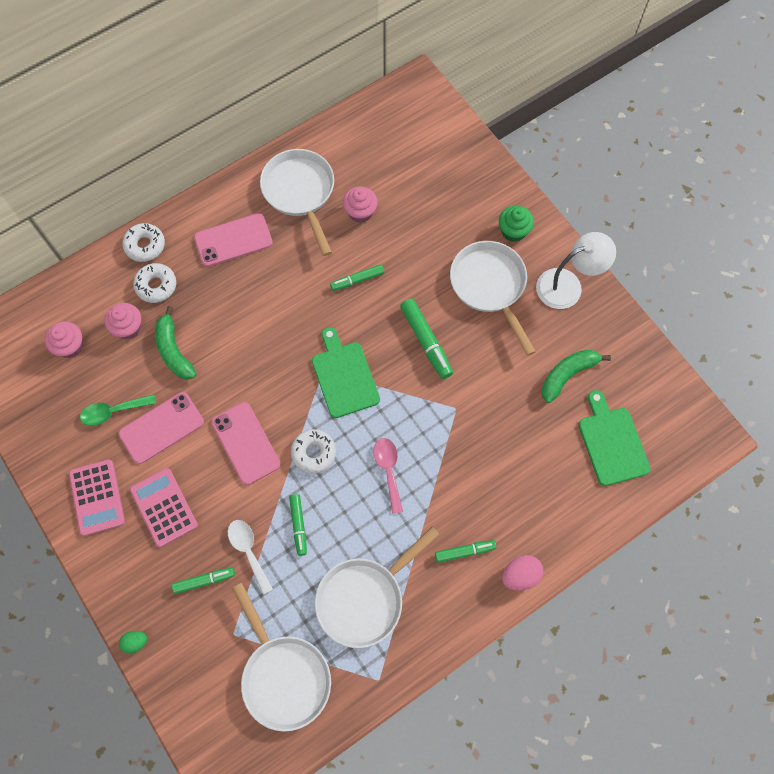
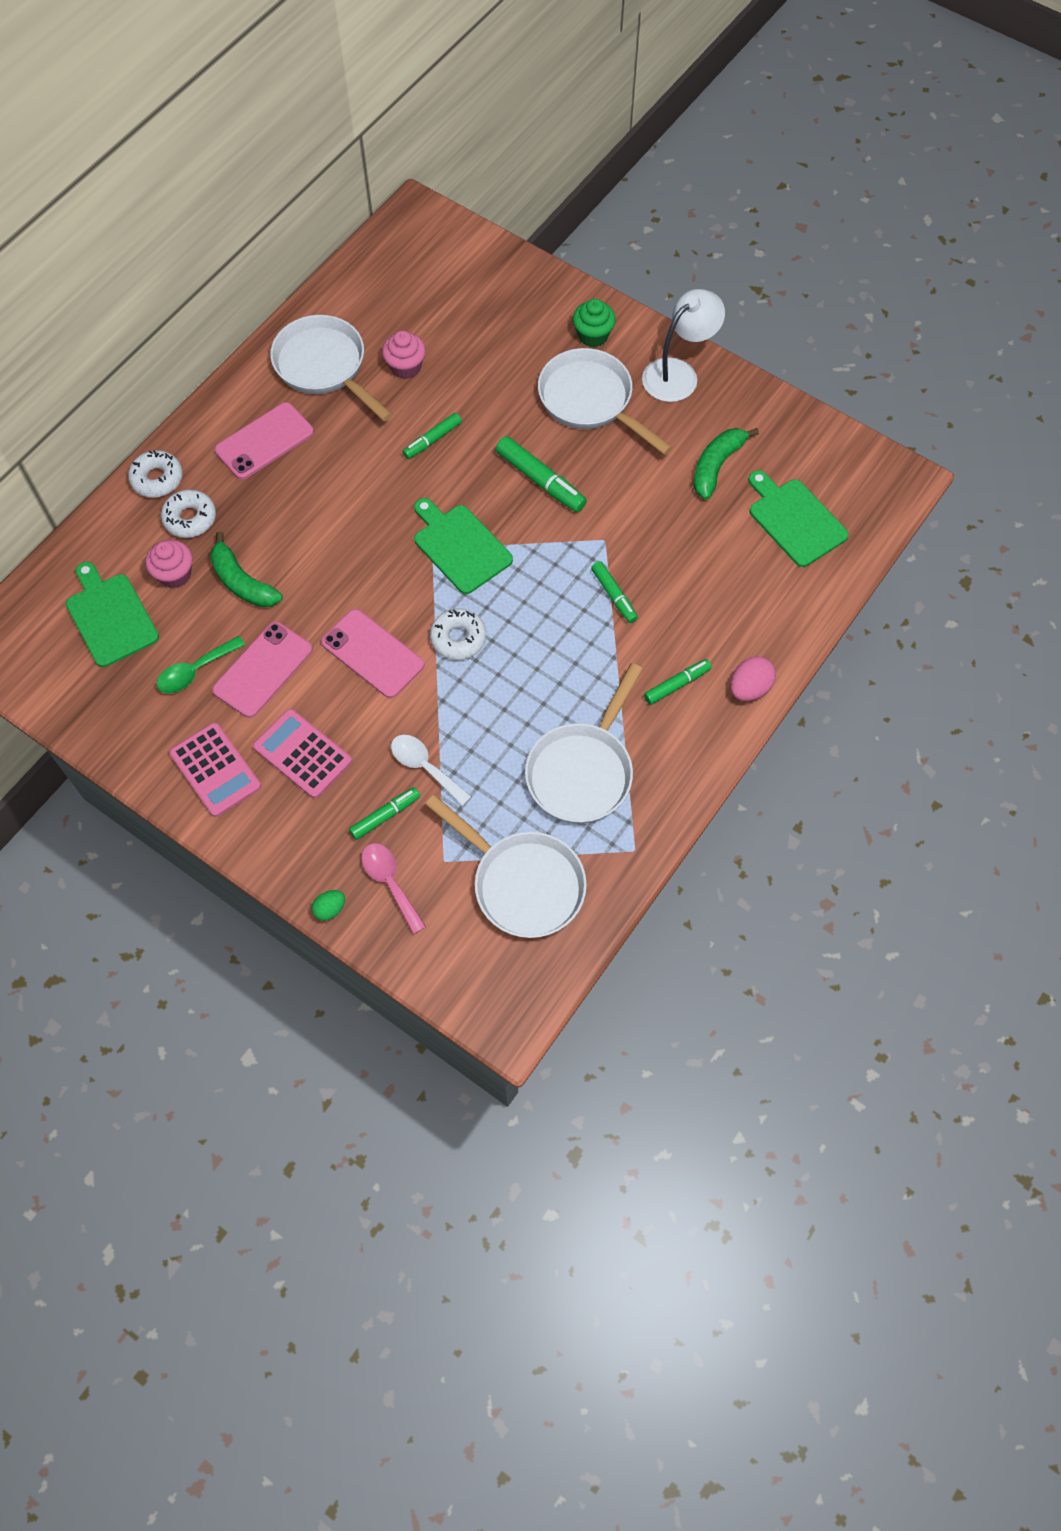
camera: 20 degrees left, 5 degrees down
pink cupcake [45,322,83,358] -> green cutting board [66,562,159,667]
green marker [289,494,307,556] -> green marker moved to [591,561,638,623]
pink spoon [373,438,403,514] -> pink spoon moved to [361,843,426,934]

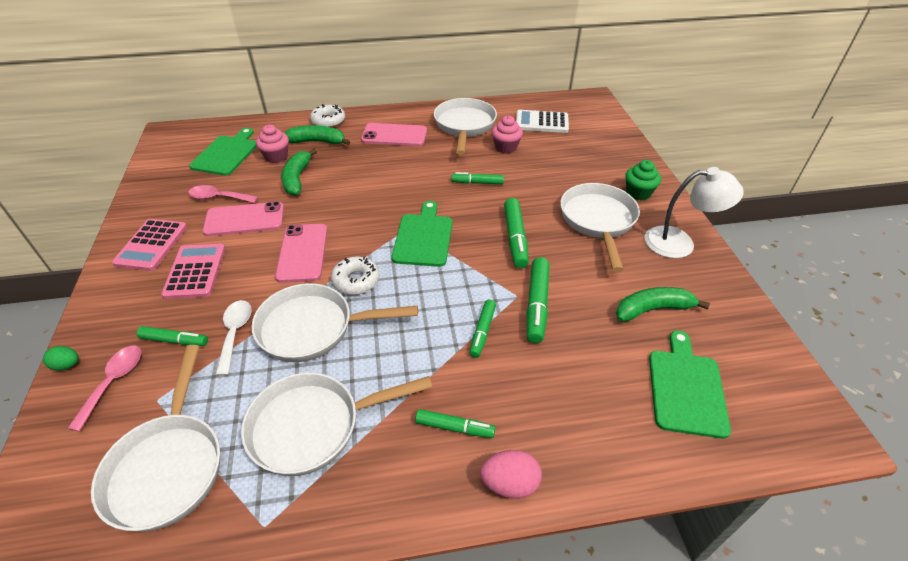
camera: 45 degrees right, 20 degrees down
green spoon [157,636,245,693] -> pink spoon [188,185,258,203]
white donut [161,489,216,538] -> green banana [285,125,350,145]
none -> white pan [251,283,418,362]
none -> white calculator [516,110,569,133]
none -> green marker [526,257,550,343]

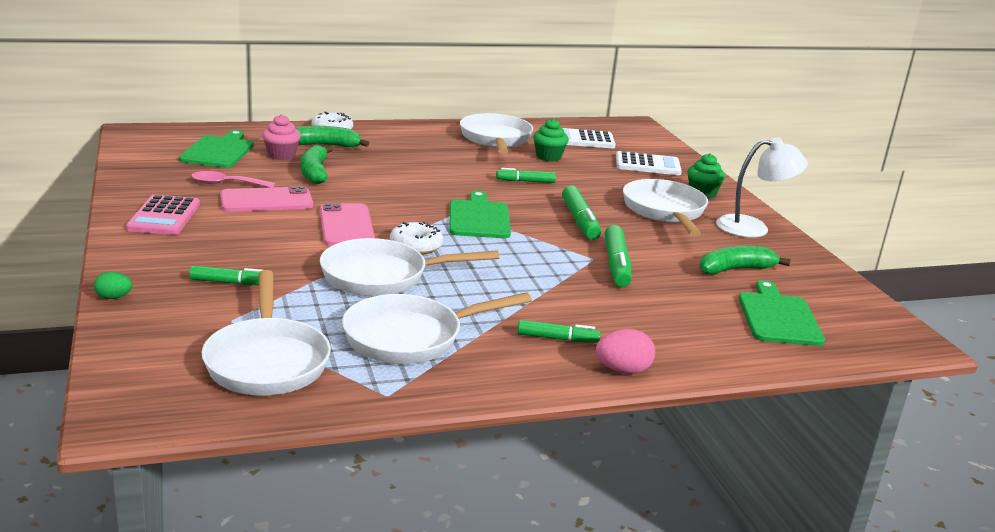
camera: 10 degrees left, 20 degrees down
pink spoon [68,346,141,432] -> none
pink calculator [161,244,225,299] -> none
white spoon [215,300,252,376] -> none
pink phone [361,123,427,146] -> none
green marker [469,300,496,358] -> none
pink cupcake [492,116,523,154] -> green cupcake [533,118,569,161]
none -> white calculator [616,151,682,175]

